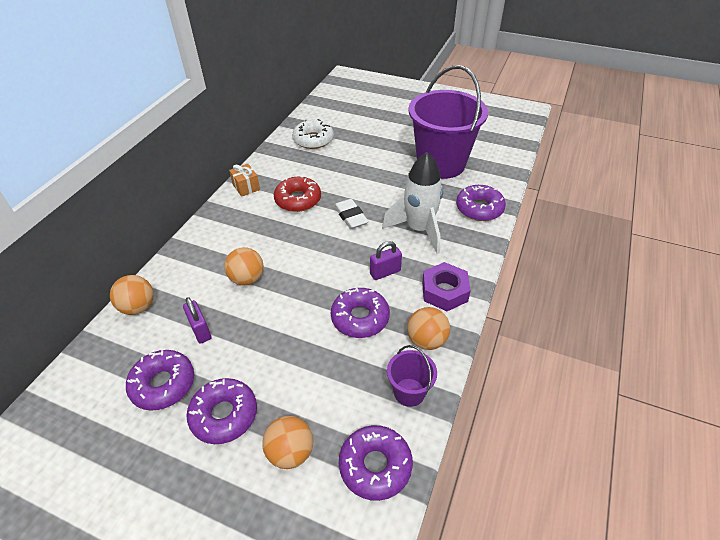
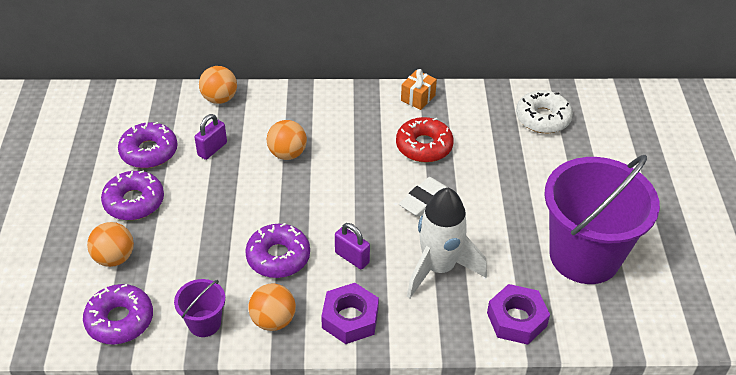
camera: 65 degrees right, 0 degrees up
purple donut [456,185,506,221] -> purple nut [487,284,550,345]

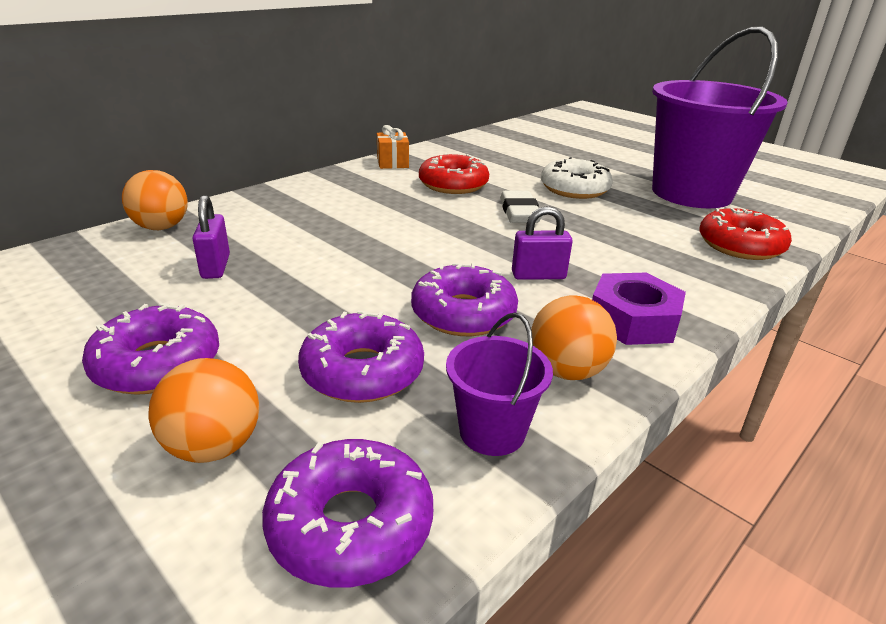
camera: 45 degrees left, 15 degrees down
purple donut [118,122,177,168] -> purple donut moved to [298,310,424,403]
orange ball [267,120,307,160] -> none
white rocket [407,188,487,298] -> none
purple nut [487,284,550,345] -> red donut [699,208,792,260]
white donut [516,90,573,133] -> white donut moved to [541,157,613,199]

